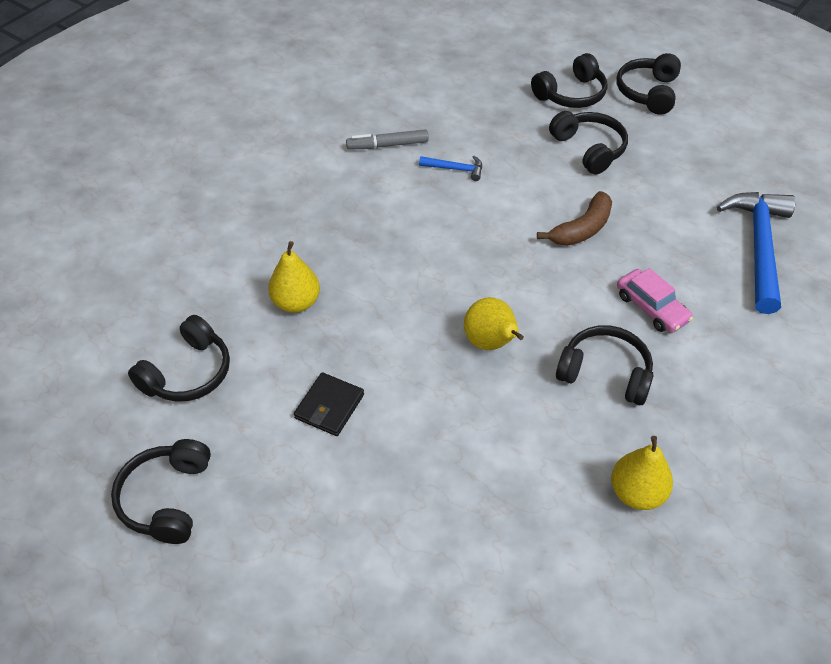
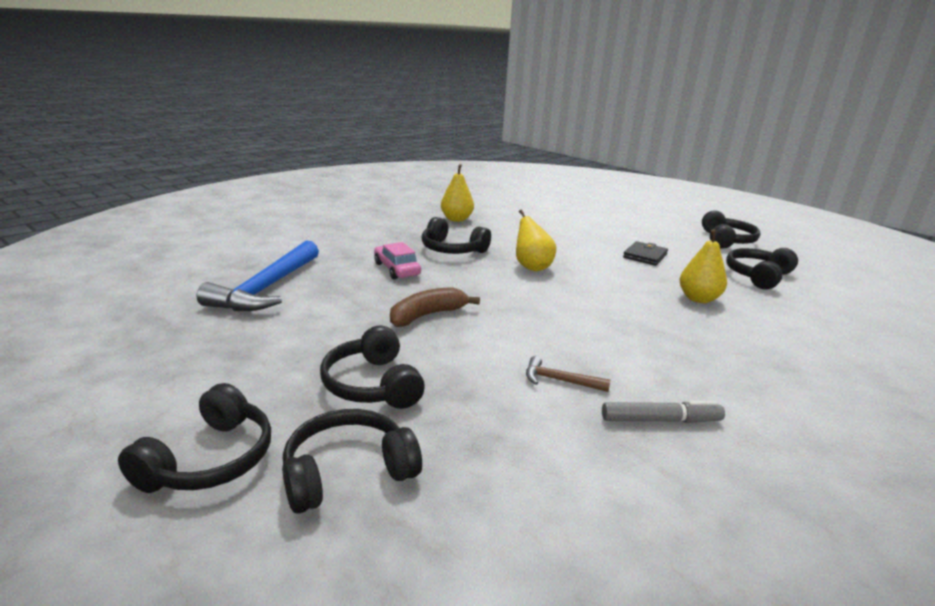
camera: 175 degrees left, 25 degrees down
blue hammer [419,156,482,181] -> brown hammer [526,356,610,392]

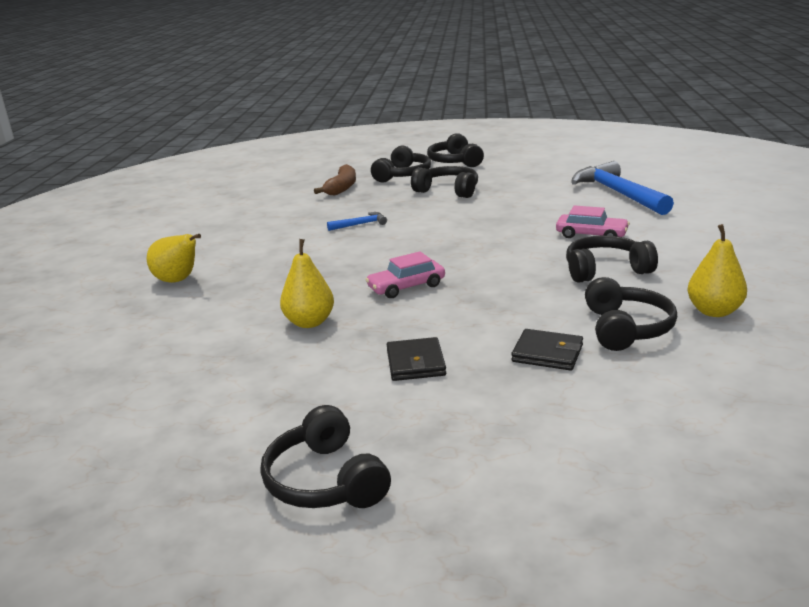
camera: 145 degrees right, 0 degrees up
brown banana [390,287,480,327] -> brown banana moved to [314,164,356,195]
yellow pear [516,210,556,271] -> yellow pear moved to [146,234,201,283]
brown hammer [526,356,610,392] -> blue hammer [327,212,387,231]
grey marker [602,401,725,423] -> none
black headphones [726,248,798,290] -> black headphones moved to [585,277,677,351]
none -> pink car [366,251,445,298]
none -> black wallet [511,329,583,371]

